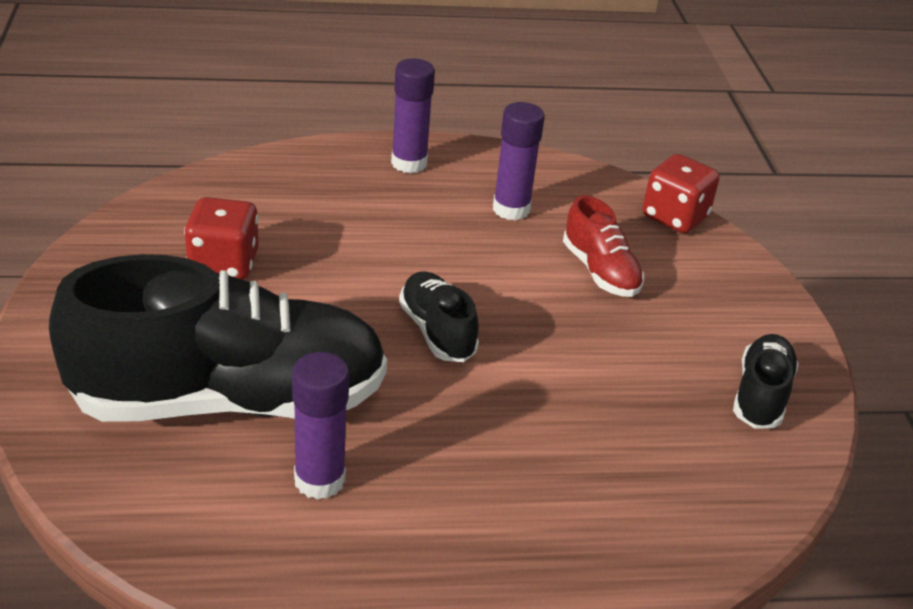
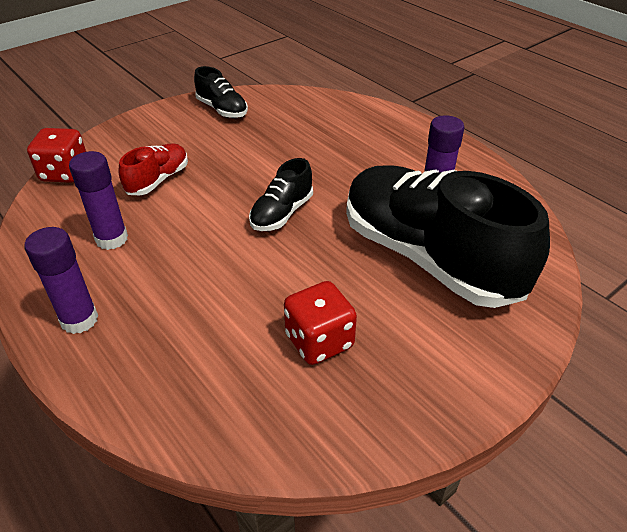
camera: 120 degrees left, 5 degrees up
black shoe [733,334,799,429] -> black shoe turned 120 degrees counterclockwise [194,66,248,118]

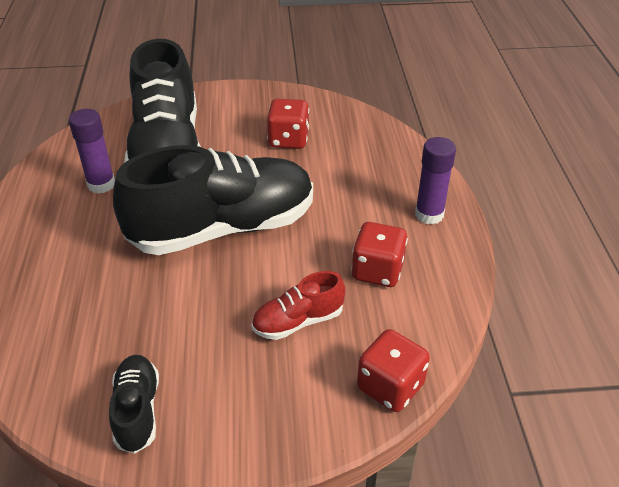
camera: 145 degrees left, 0 degrees up
purple glue stick [69,151,128,250] -> red dice [351,222,408,287]
black shoe [249,158,313,231] -> black shoe [113,145,313,255], size x2.24

